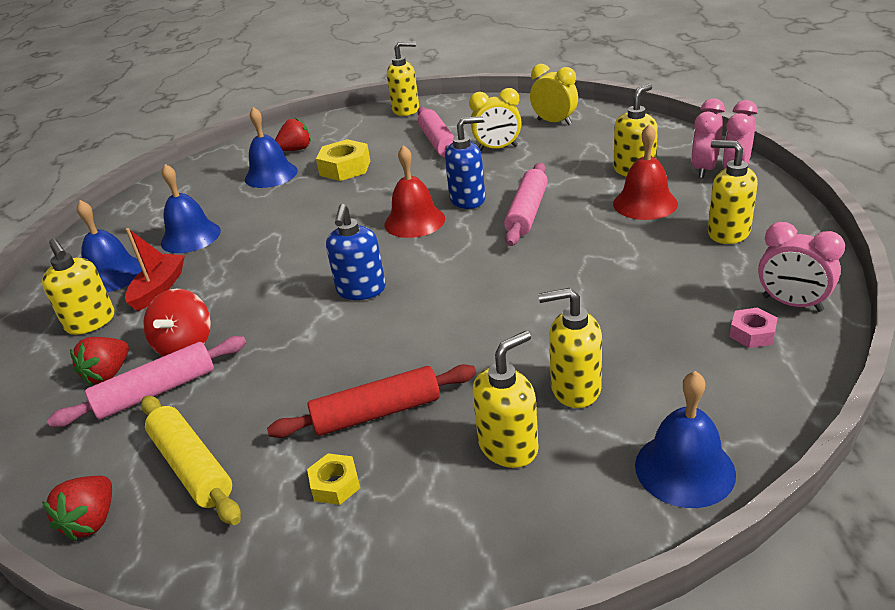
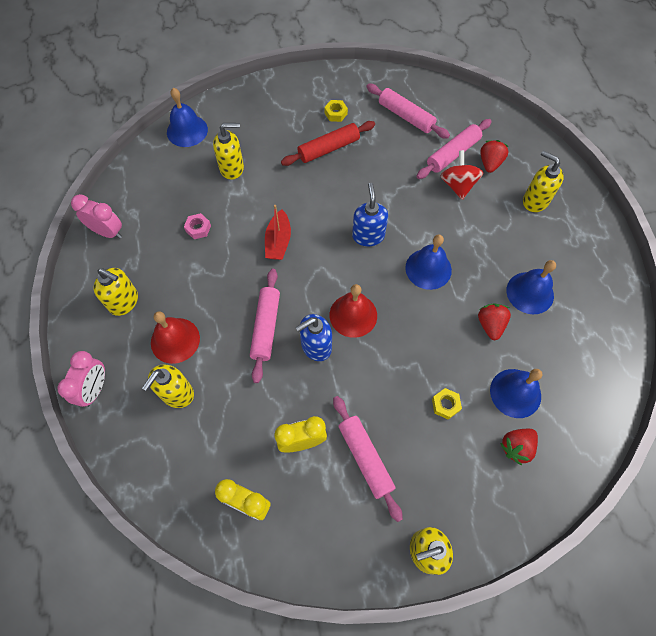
camera: 165 degrees right, 30 degrees up
red strawberry [42,476,112,541] -> red strawberry moved to [478,303,511,340]
blue bell [77,200,142,292] -> blue bell moved to [405,234,452,290]
red boat [125,228,185,311] -> red boat moved to [265,205,291,260]
yellow rolling pin [141,396,241,525] -> pink rolling pin [366,84,450,139]
yellow nut [316,139,370,181] -> yellow nut [432,388,462,420], size x0.57
yellow soap dispenser [472,331,539,468] -> none
pink clock [691,98,725,178] -> none
pink nut [730,307,778,348] -> pink nut moved to [184,213,211,239]

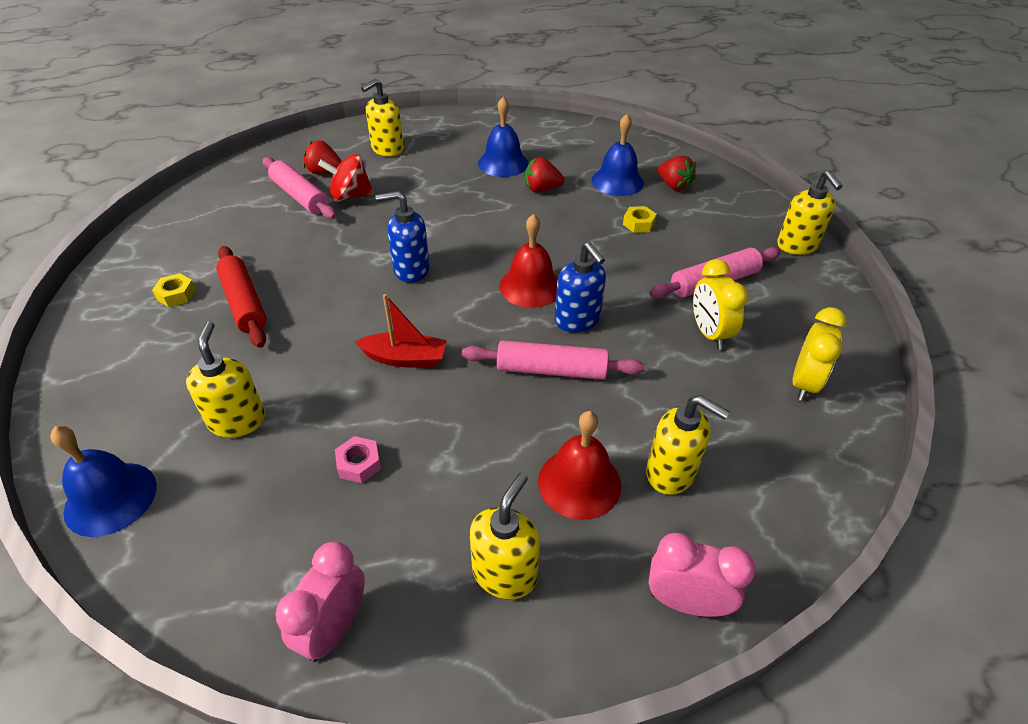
camera: 90 degrees left, 20 degrees down
pink rolling pin [366,84,450,139] -> none
blue bell [405,234,452,290] -> none

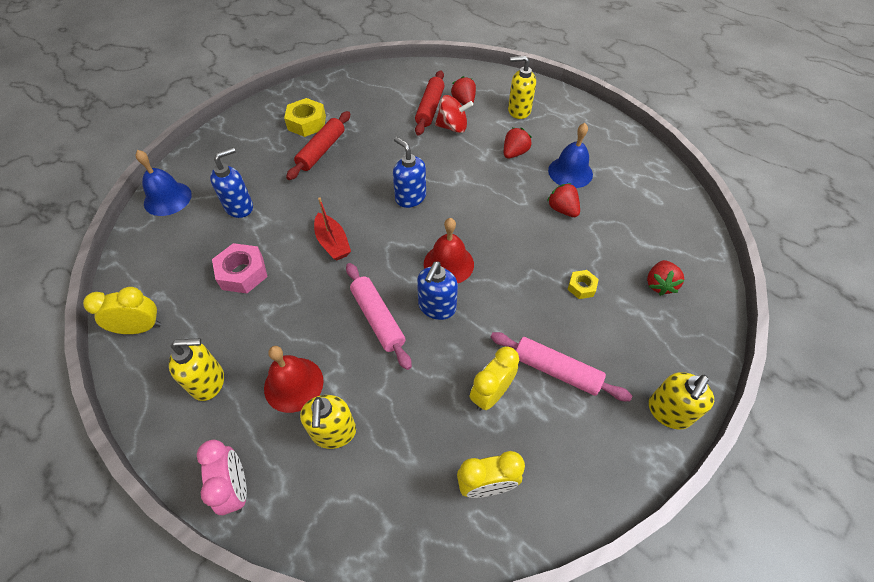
camera: 55 degrees right, 10 degrees up
yellow nut [152,273,196,307] -> yellow nut [284,98,326,137], size x1.76
yellow soap dispenser [186,321,265,438] -> blue soap dispenser [210,147,253,218]
pink rolling pin [263,157,337,219] -> red rolling pin [415,70,445,136]
pink clock [275,542,365,662] -> yellow clock [83,287,161,334]
red spinning top [318,154,374,202] -> red spinning top turned 135 degrees clockwise [435,95,473,133]
pink nut [335,436,381,483] -> pink nut [212,243,268,293], size x1.76
blue bell [591,114,644,196] -> none
none -> red strawberry [504,128,532,158]

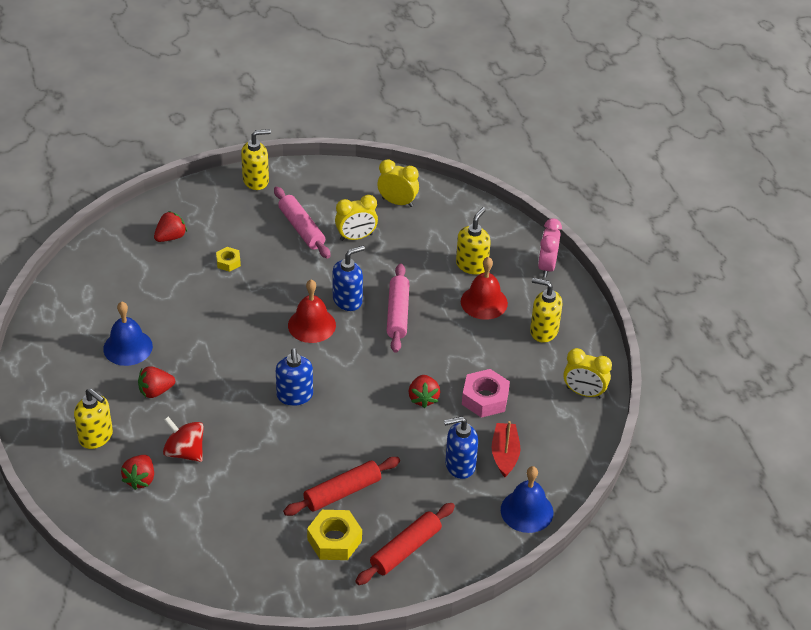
camera: 150 degrees left, 10 degrees down
red boat [314,198,351,261] -> red boat moved to [492,421,520,477]
red rolling pin [415,70,445,136] -> red rolling pin moved to [355,503,455,585]
red strawberry [547,183,580,217] -> red strawberry moved to [409,375,440,408]

